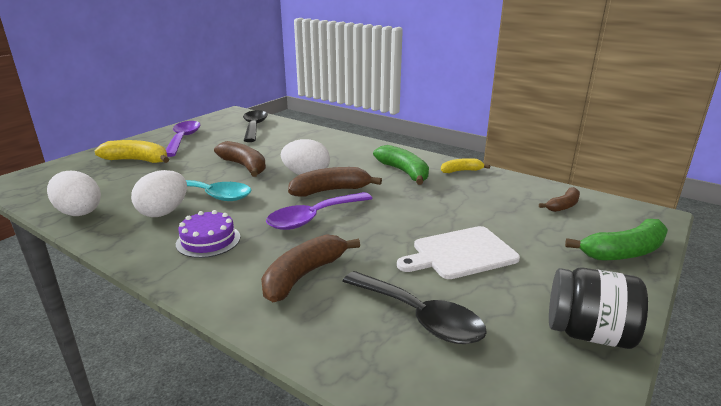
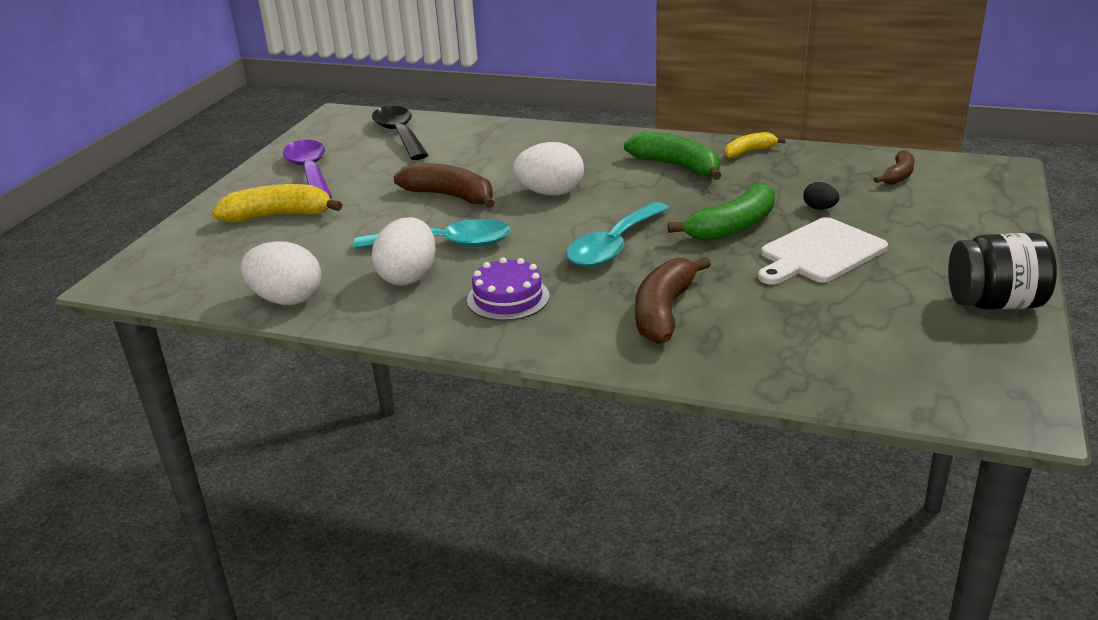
camera: 15 degrees left, 5 degrees up
purple spoon [266,192,373,230] -> turquoise spoon [566,202,669,267]
brown banana [288,167,382,196] -> none
black spoon [342,271,487,344] -> none
green banana [565,219,668,260] -> green banana moved to [668,182,775,241]
none -> black egg [803,182,839,210]

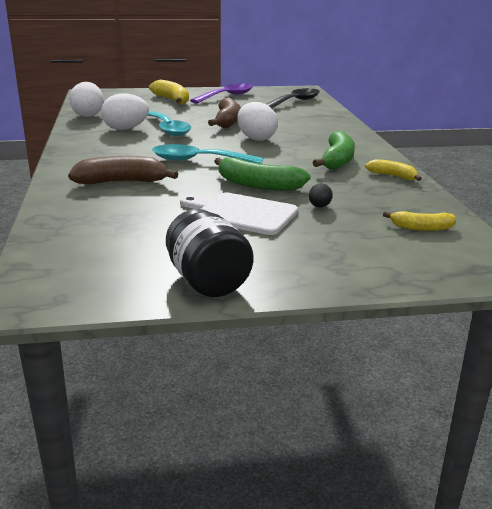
camera: 60 degrees right, 5 degrees down
purple cake [467,257,550,321] -> none
brown banana [874,150,915,185] -> yellow banana [383,211,456,231]

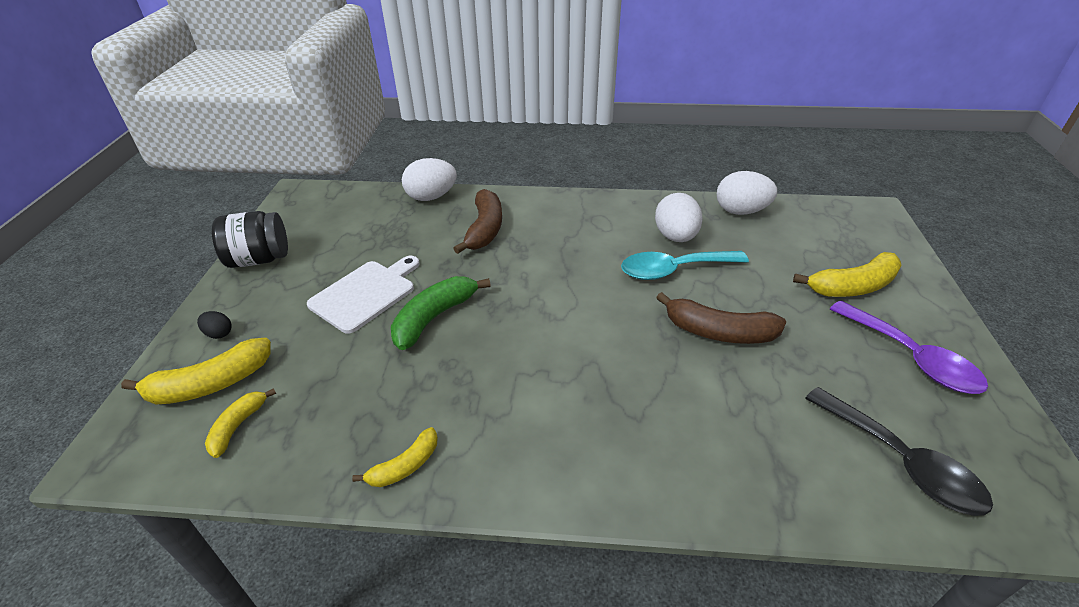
camera: 105 degrees right, 15 degrees up
turquoise spoon [152,144,263,164] -> none
white egg [237,102,278,141] -> white egg moved to [402,158,457,201]
black egg [309,183,333,208] -> black egg moved to [197,311,232,339]
green banana [312,131,355,170] -> none
none -> yellow banana [121,338,271,405]

